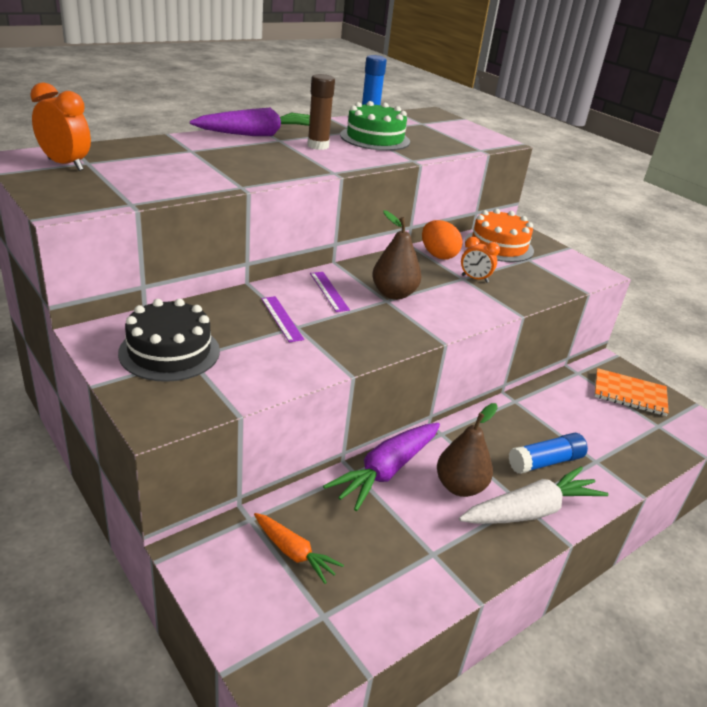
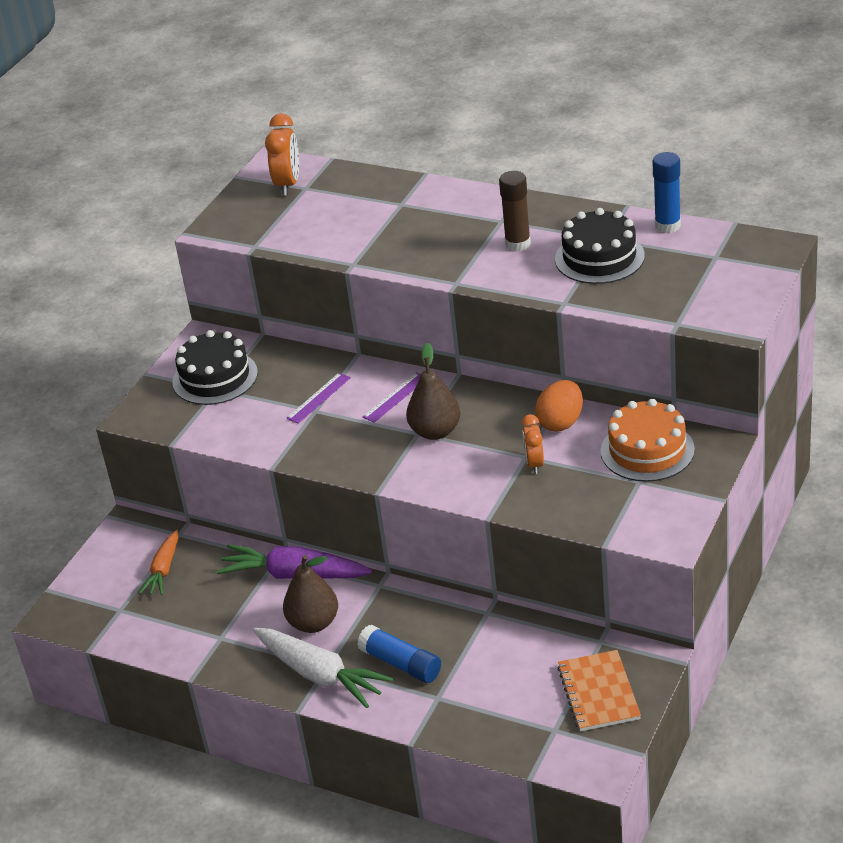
camera: 70 degrees right, 5 degrees up
purple carrot [190,108,310,136] -> none
green cake [340,101,410,151] -> black cake [555,208,645,284]

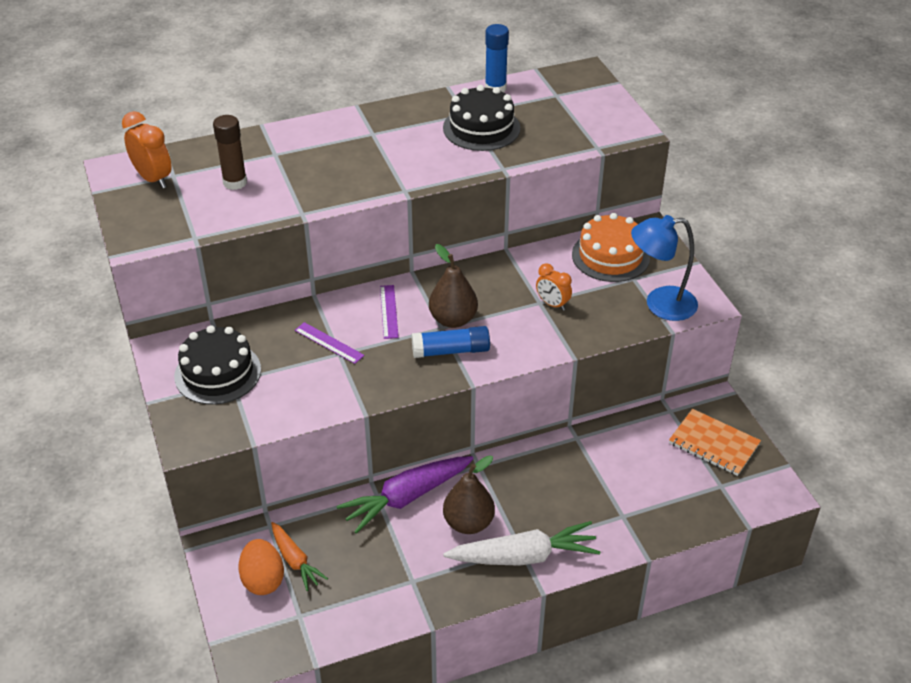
camera: 50 degrees left, 5 degrees up
purple ruler [286,373,351,424] -> purple ruler turned 45 degrees counterclockwise [295,322,365,364]
blue glue stick [357,625,441,683] -> blue glue stick moved to [411,326,490,358]
brown glue stick [499,171,531,251] -> brown glue stick moved to [213,115,247,190]
orange egg [535,380,583,432] -> orange egg moved to [238,539,284,595]
none -> blue lamp [631,215,698,321]

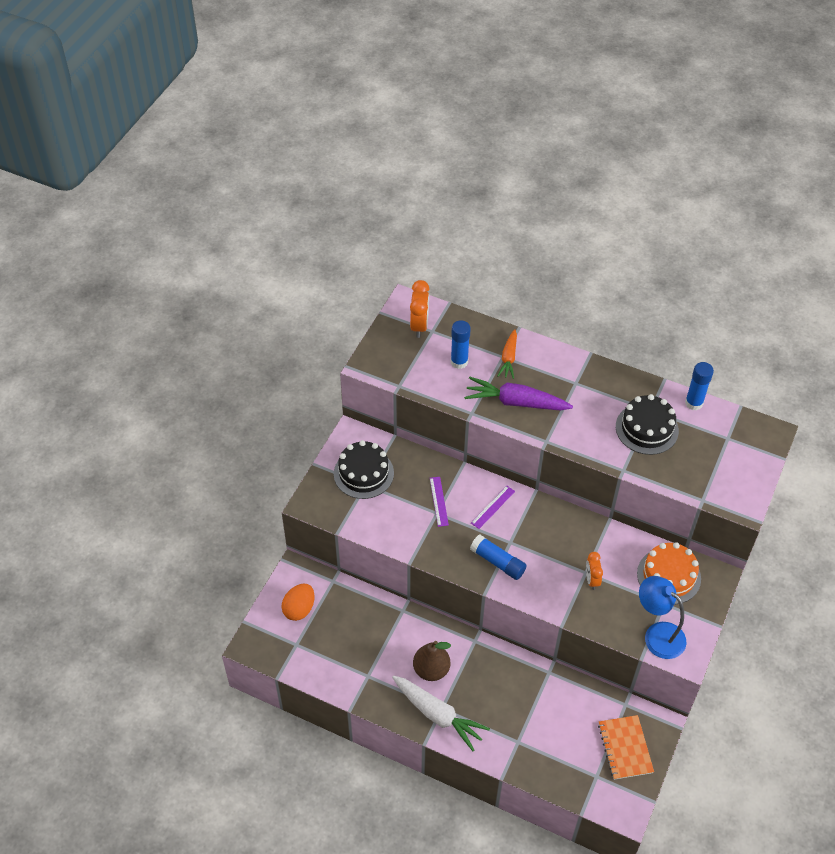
camera: 45 degrees right, 10 degrees up
brown glue stick [213,115,247,190] -> blue glue stick [451,320,471,369]
orange carrot [271,522,328,591] -> orange carrot moved to [497,329,517,379]
purple carrot [336,456,474,534] -> purple carrot moved to [464,377,573,411]
brown pear [429,244,478,328] -> none

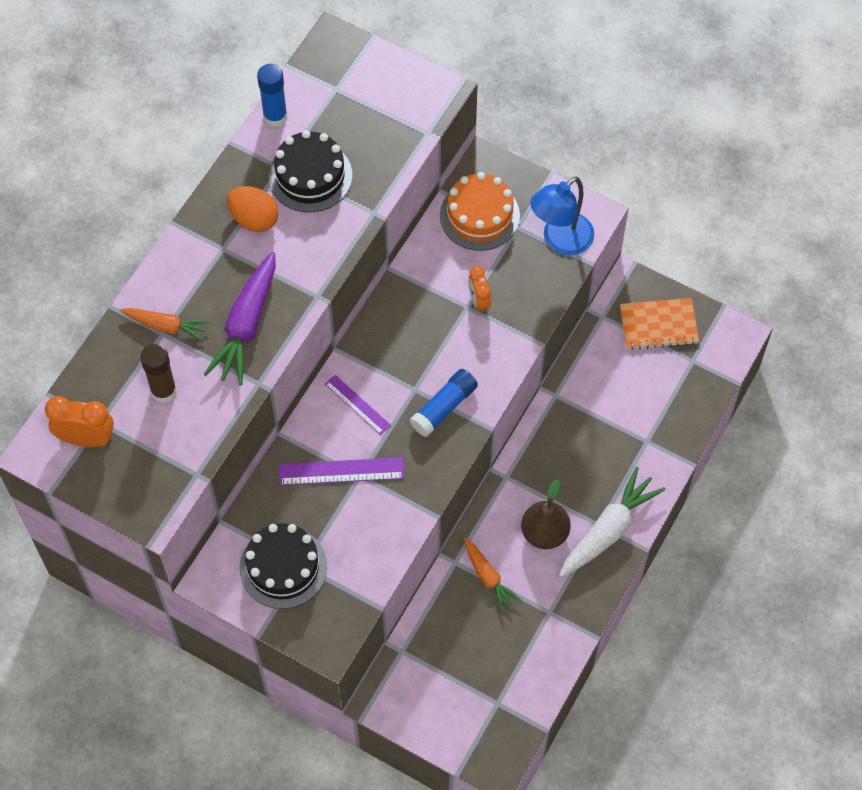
camera: 85 degrees left, 10 degrees up
orange egg [281,584,314,621] -> orange egg moved to [227,186,278,232]
purple ruler [430,477,449,527] -> purple ruler [279,457,405,486], size x1.54
blue glue stick [451,320,471,369] -> brown glue stick [140,344,177,403]
orange clock [586,552,603,590] -> orange clock turned 75 degrees clockwise [468,266,491,314]
none -> orange carrot [464,538,521,612]

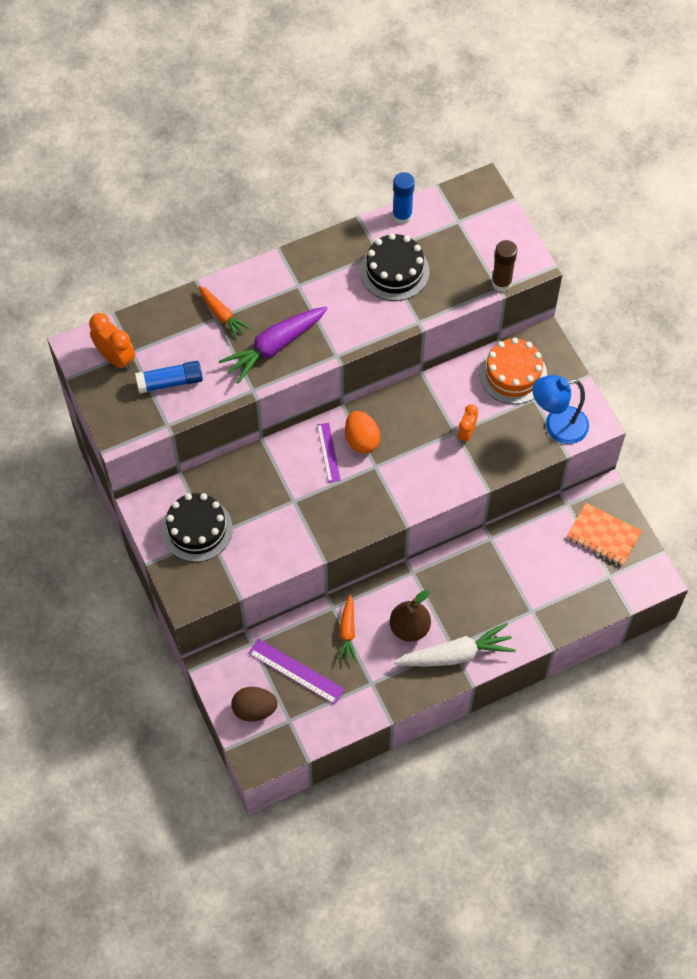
camera: 35 degrees right, 0 degrees up
brown glue stick [140,344,177,403] -> brown glue stick moved to [492,240,517,292]
orange egg [227,186,278,232] -> orange egg moved to [345,411,380,454]
purple ruler [279,457,405,486] -> purple ruler moved to [248,639,345,705]
blue glue stick [410,369,478,437] -> blue glue stick moved to [135,361,203,394]
none -> brown egg [231,687,278,722]

